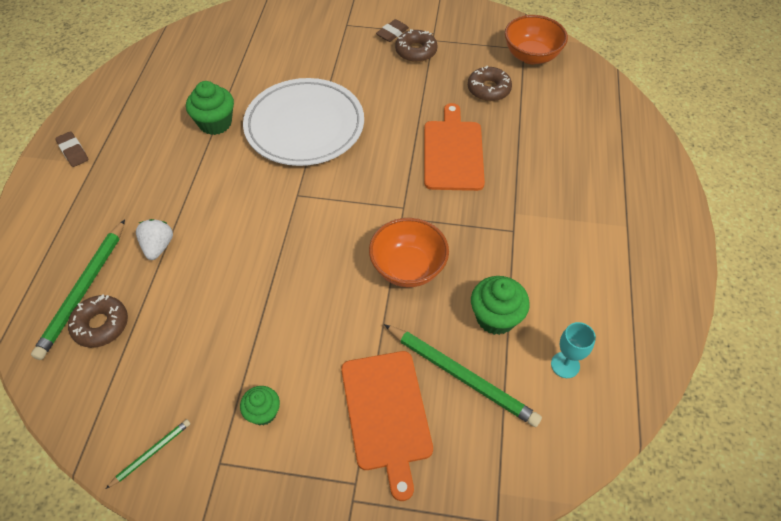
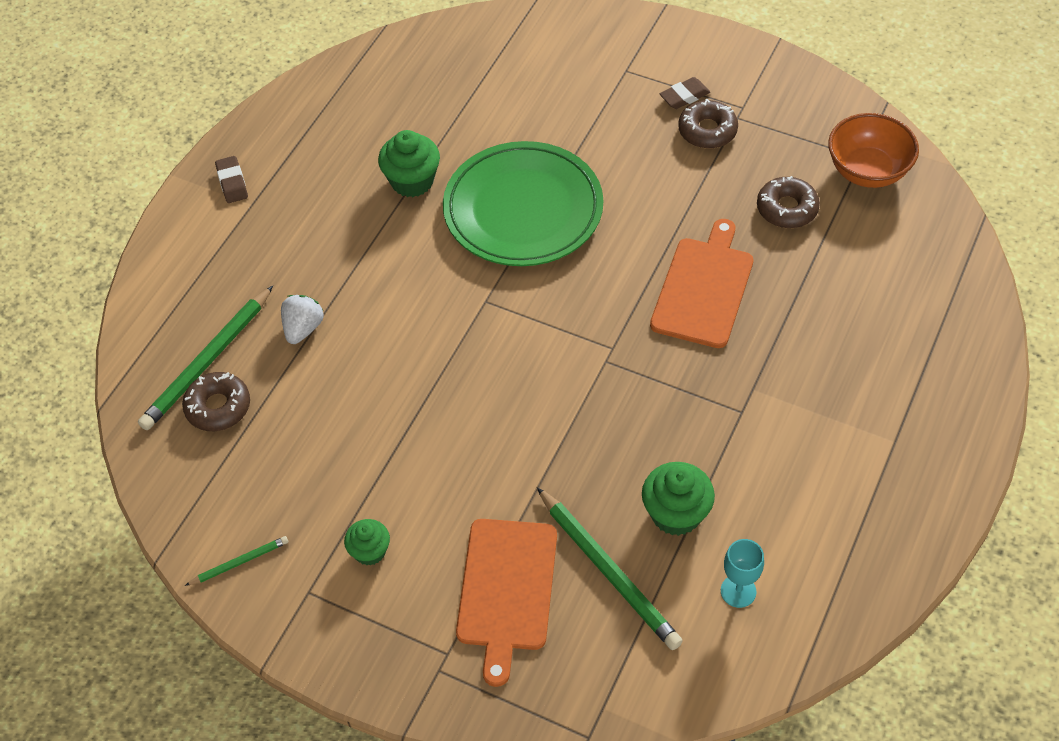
camera: 20 degrees right, 0 degrees up
white plate [243,78,364,166] -> green plate [443,141,603,266]
orange bowl [369,218,449,287] -> none

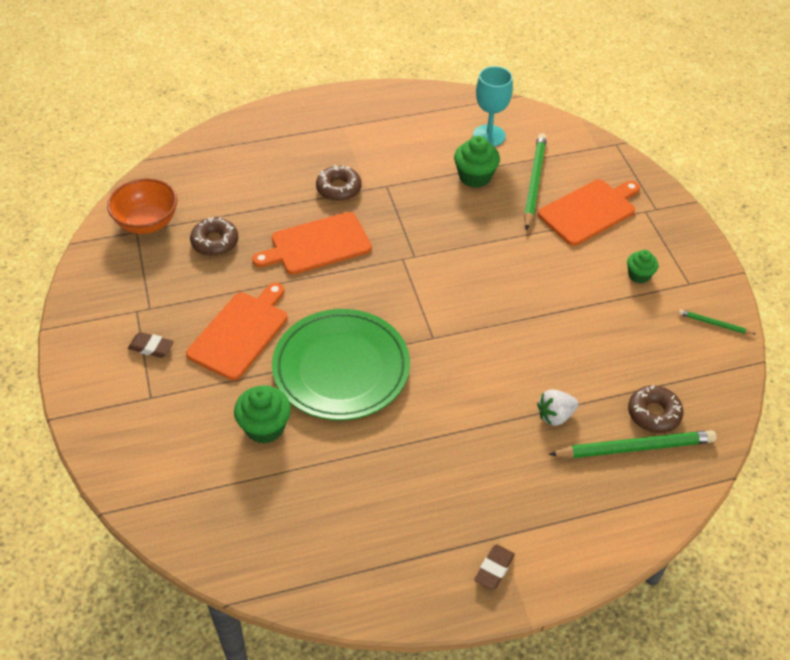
camera: 135 degrees left, 5 degrees down
green cupcake [378,130,440,197] -> green cupcake moved to [234,386,291,444]
brown donut [678,99,738,149] -> brown donut moved to [316,165,362,201]
turquoise goblet [721,539,764,608] -> turquoise goblet [473,66,513,147], size x1.54
none -> orange cutting board [186,283,288,381]

